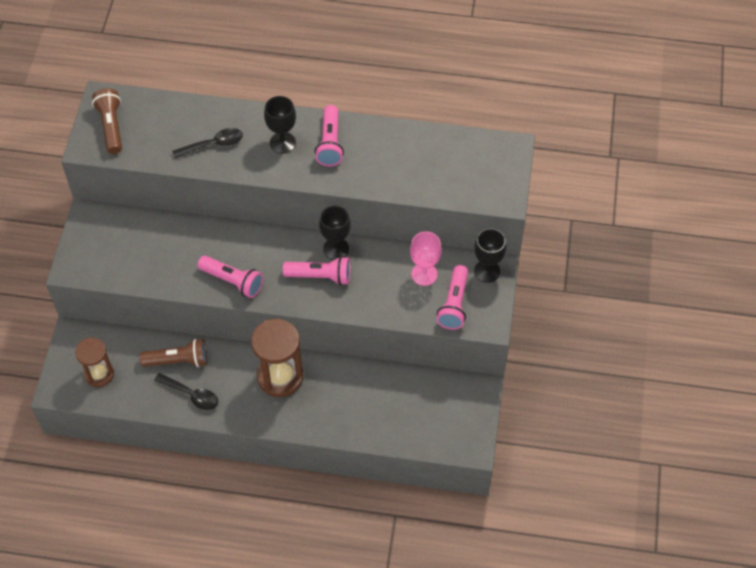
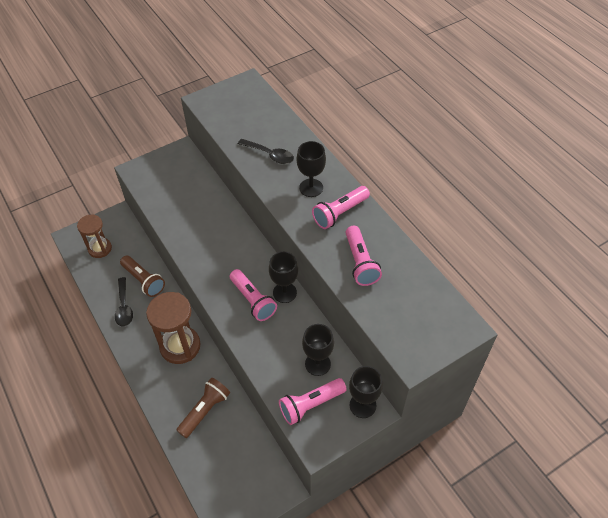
camera: 50 degrees right, 5 degrees down
brown flashlight [92,88,122,154] -> brown flashlight moved to [176,378,230,438]
pink flashlight [198,256,263,298] -> pink flashlight moved to [345,226,382,286]
pink goblet [410,231,442,286] -> black goblet [302,324,334,376]

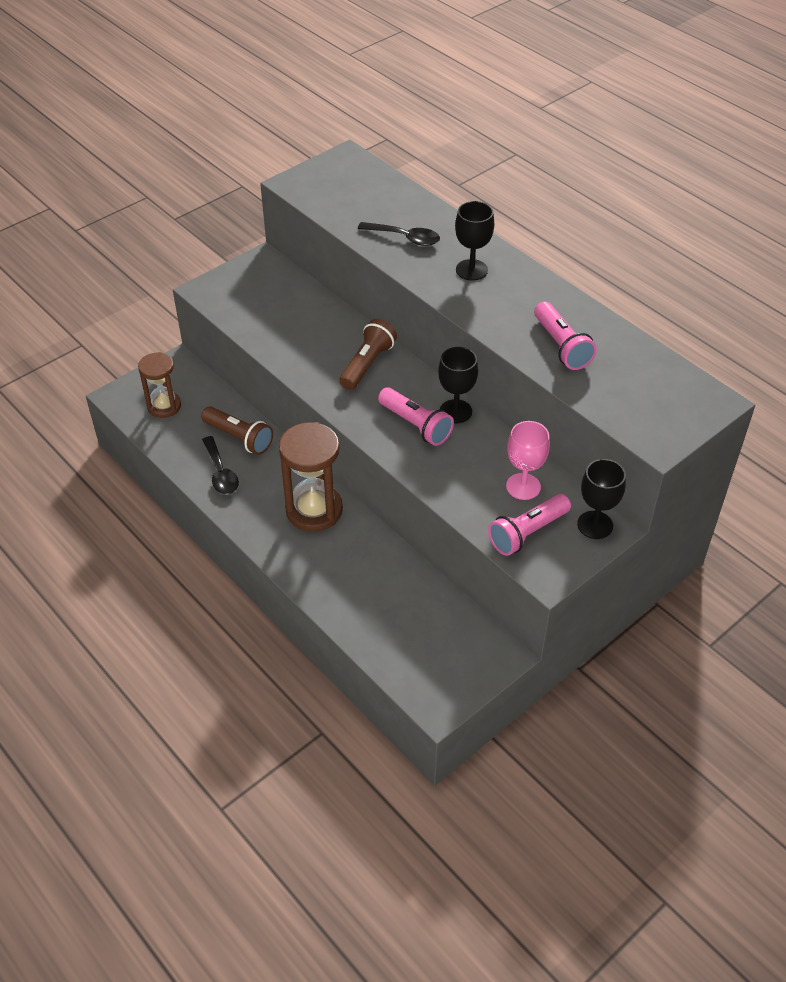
camera: 10 degrees left, 5 degrees down
brown flashlight [176,378,230,438] -> brown flashlight moved to [339,319,397,390]
black goblet [302,324,334,376] -> pink goblet [506,421,550,500]
pink flashlight [312,186,370,229] -> none

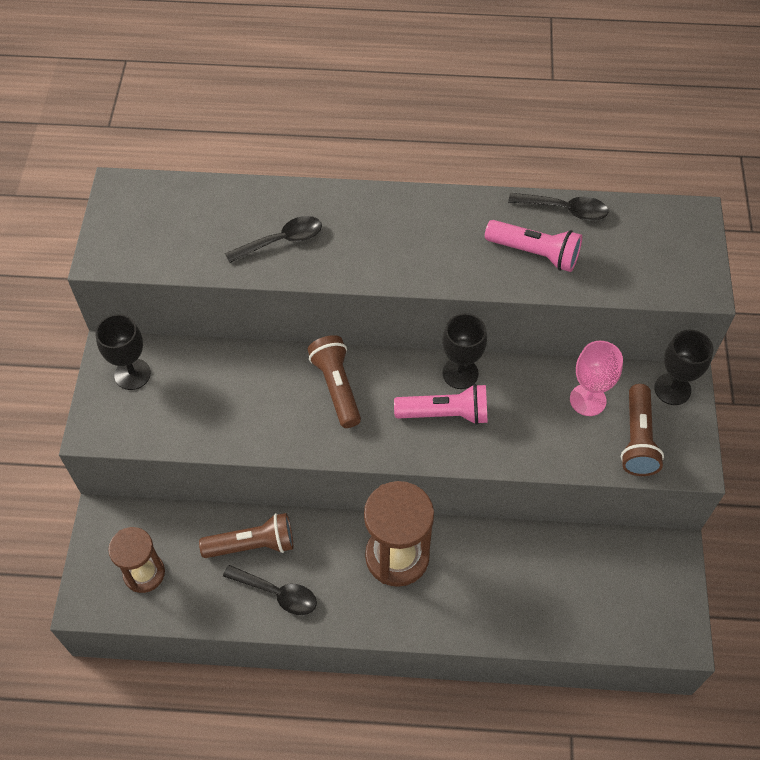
camera: 45 degrees left, 10 degrees up
black goblet [455,201,494,281] -> black goblet moved to [95,314,151,390]
pink flashlight [488,494,571,556] -> brown flashlight [621,384,664,476]
none -> black spoon [508,193,608,221]

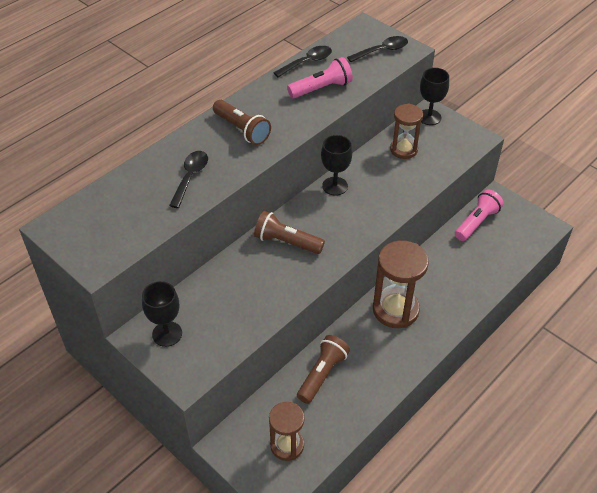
camera: 50 degrees left, 10 degrees down
black spoon [223,565,317,615] -> black spoon moved to [347,36,408,62]
pink flashlight [394,384,488,425] -> pink flashlight moved to [455,189,504,241]
pink goblet [570,341,623,416] -> brown hourglass [390,104,423,159]
brown flashlight [621,384,664,476] -> brown flashlight moved to [213,100,271,145]

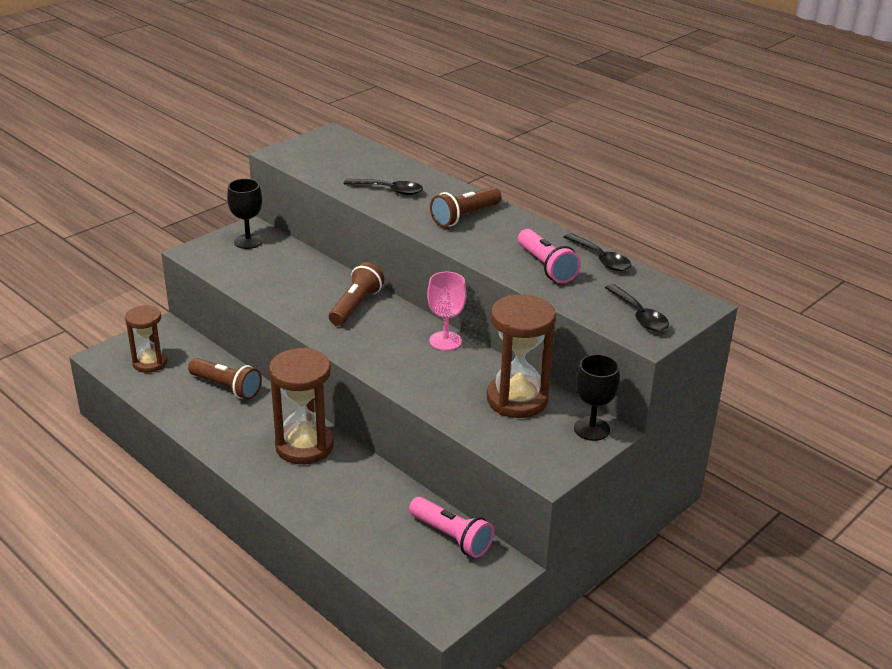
camera: 90 degrees right, 15 degrees down
black goblet [321,135,352,196] -> pink goblet [427,272,466,351]
brown hourglass [390,104,423,159] -> brown hourglass [487,295,556,418], size x1.56

